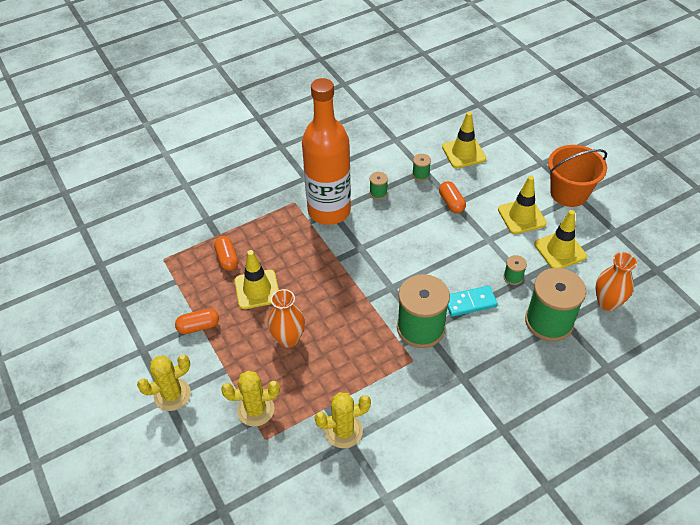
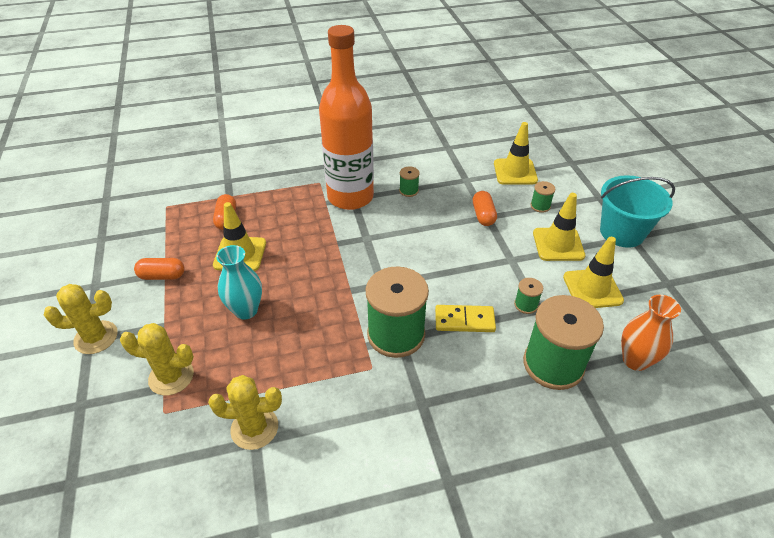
camera: 15 degrees right, 5 degrees down
orange vase [268,289,305,348] -> turquoise vase [216,245,262,320]
green spool [412,154,431,181] -> green spool moved to [530,181,555,213]
turquoise domino [447,286,498,317] -> yellow domino [435,305,496,332]
orange bucket [548,145,607,207] -> turquoise bucket [600,175,675,248]

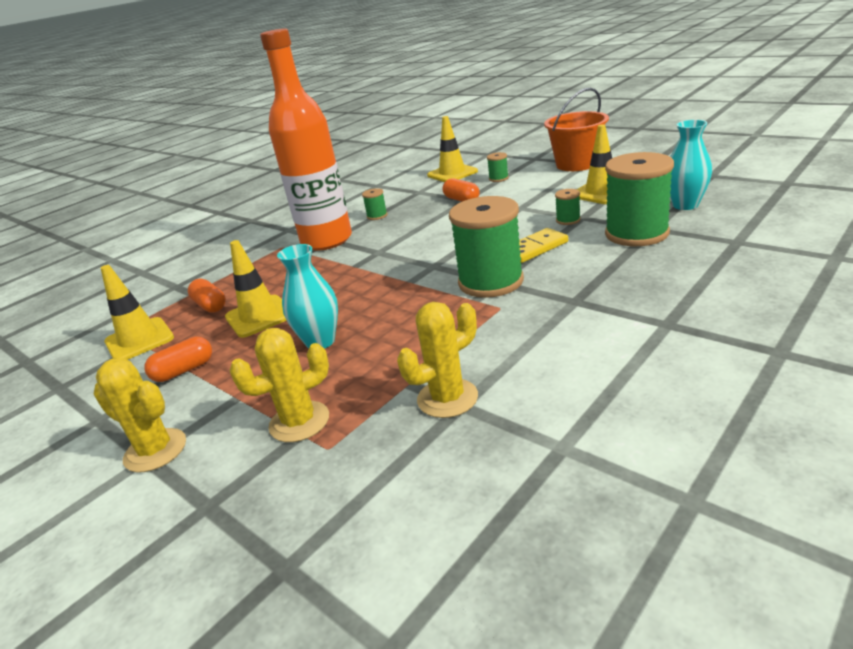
camera: 30 degrees left, 15 degrees down
yellow cactus [44,284,118,354] -> yellow cactus turned 75 degrees clockwise [94,358,186,473]
yellow traffic cone [533,193,585,261] -> yellow traffic cone moved to [101,265,174,360]
turquoise bucket [600,175,675,248] -> orange bucket [544,88,609,171]
orange vase [621,295,681,371] -> turquoise vase [670,120,712,210]

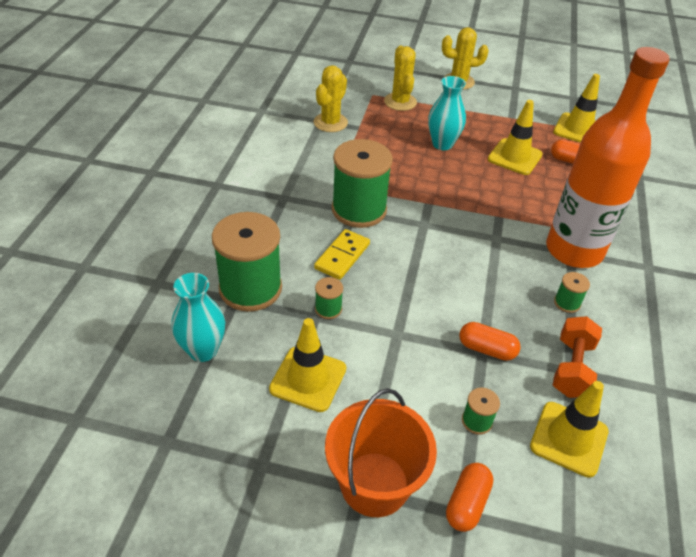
camera: 145 degrees right, 15 degrees up
orange capsule [144,337,212,382] -> orange capsule moved to [446,463,493,532]
yellow cactus [229,328,329,442] -> yellow cactus turned 45 degrees counterclockwise [384,46,417,111]
none -> orange dumbbell [553,316,602,398]

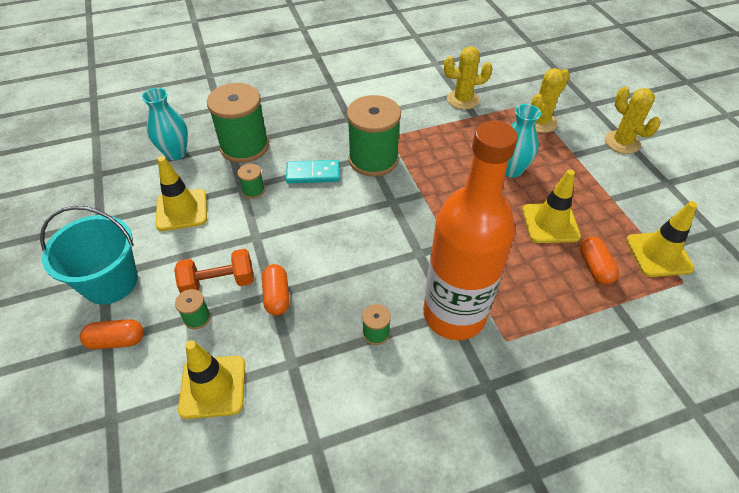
camera: 60 degrees right, 5 degrees up
yellow domino [314,229,370,280] -> turquoise domino [286,160,340,184]
orange bucket [325,388,437,517] -> turquoise bucket [40,206,138,305]
orange dumbbell [553,316,602,398] -> orange dumbbell moved to [174,249,254,293]

